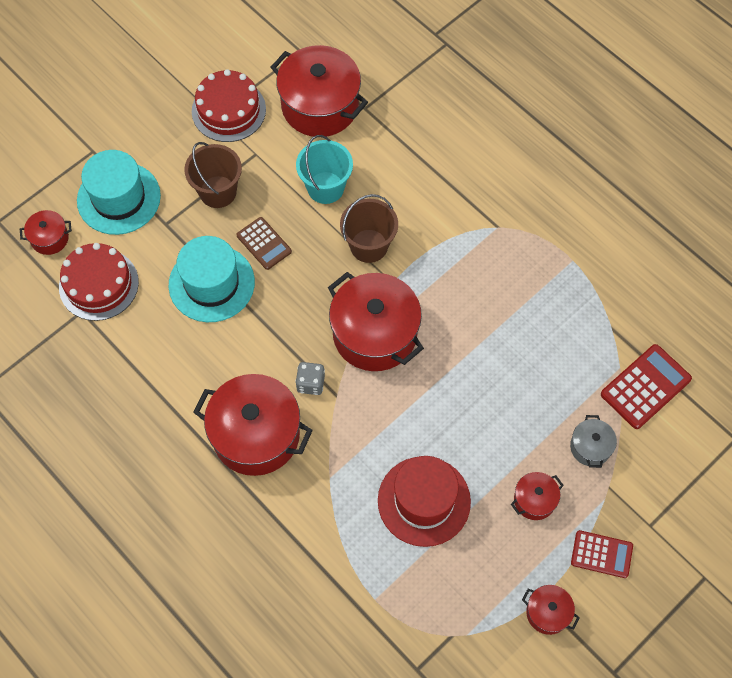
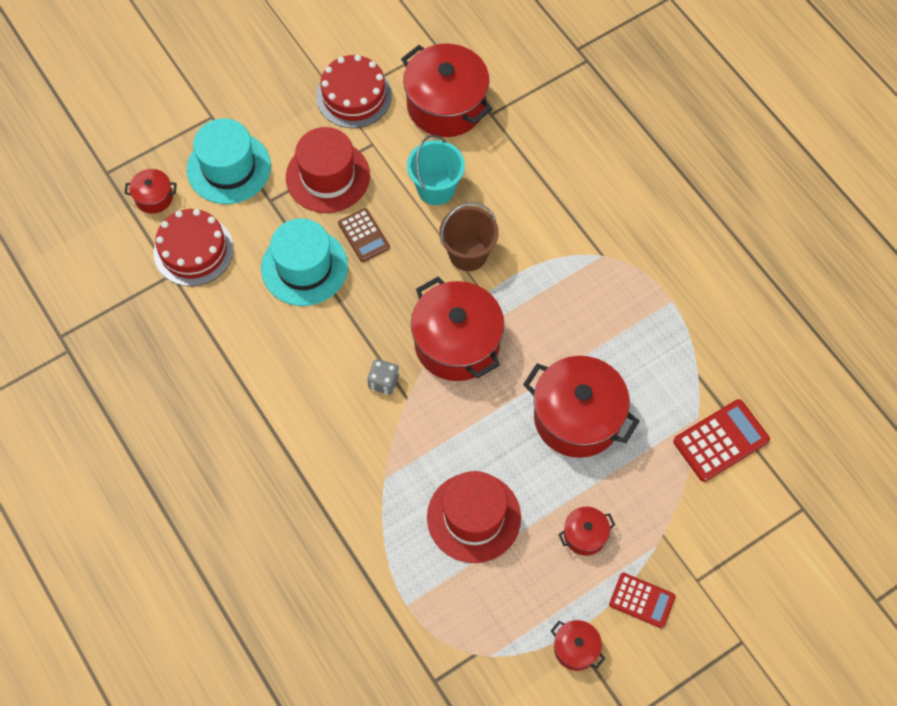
camera: 10 degrees right, 0 degrees up
brown bucket [184,142,242,208] -> red hat [286,127,370,213]
red pot [193,374,313,476] -> red pot moved to [523,356,640,458]
grey pot [570,415,617,468] -> none

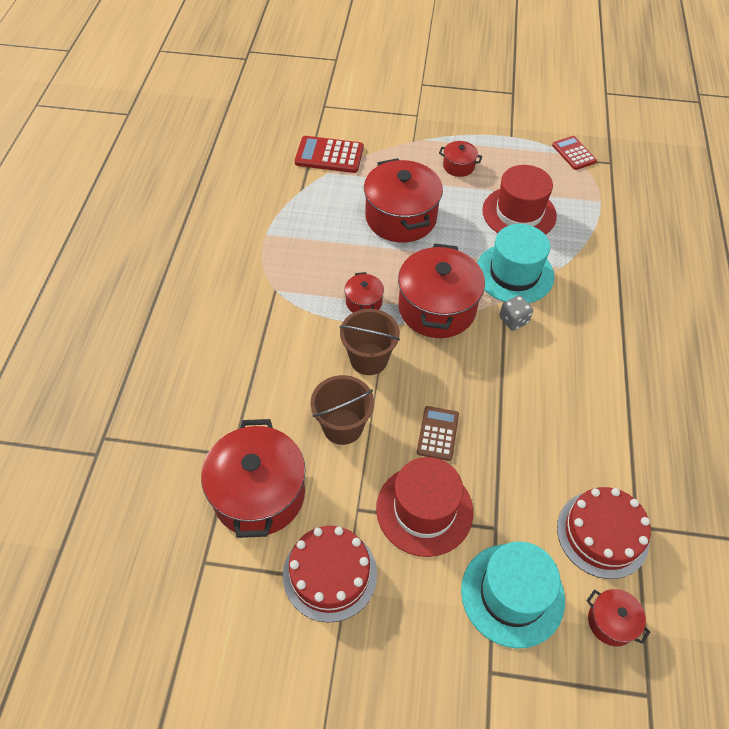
camera: 140 degrees left, 10 degrees down
turquoise hat [261,218,348,306] -> turquoise hat moved to [477,224,554,303]
turquoise bucket [407,135,465,205] -> brown bucket [310,375,374,445]
red pot [551,620,605,671] -> red pot moved to [344,272,384,313]
red calculator [609,573,676,628] -> red calculator moved to [552,136,597,170]

